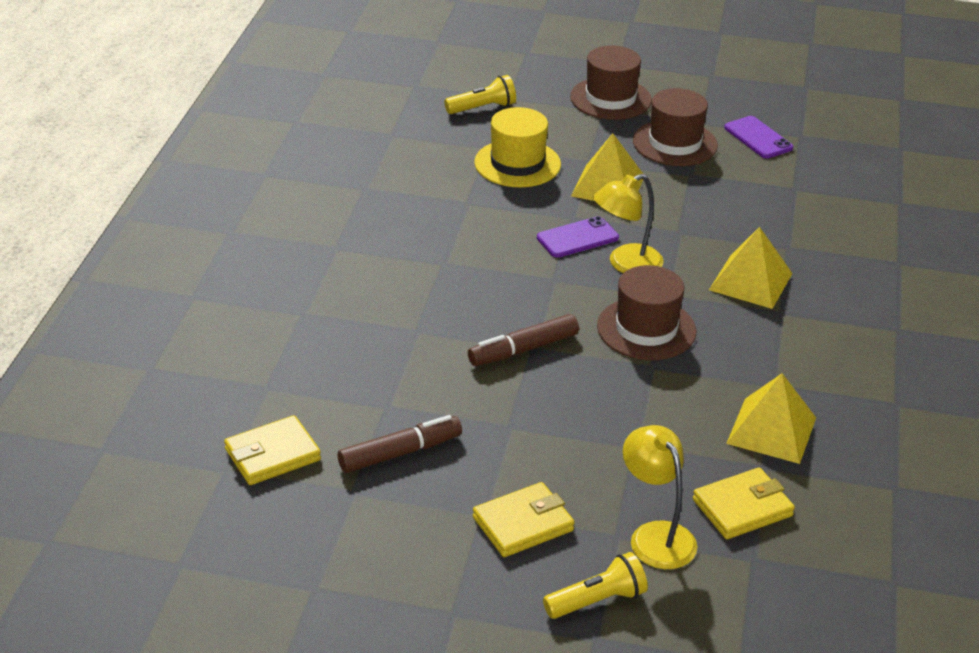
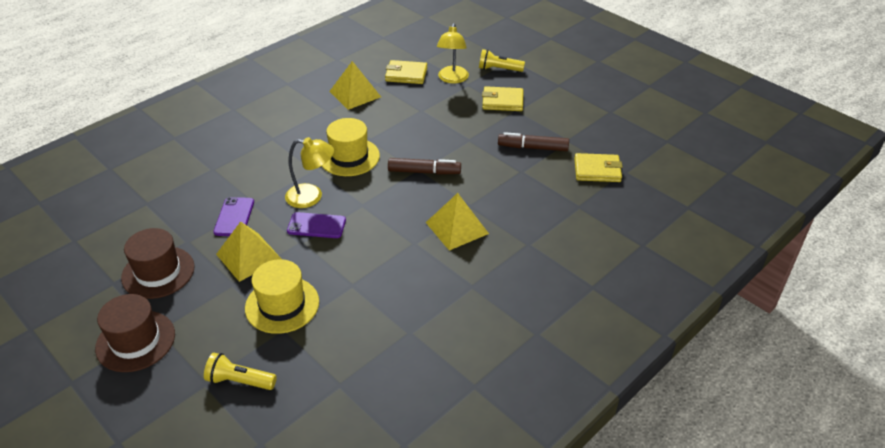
camera: 145 degrees left, 5 degrees up
brown hat [597,265,697,360] -> yellow hat [322,118,380,176]
yellow pyramid [709,227,793,309] -> yellow pyramid moved to [426,193,489,250]
purple phone [724,116,793,158] -> purple phone moved to [213,197,254,236]

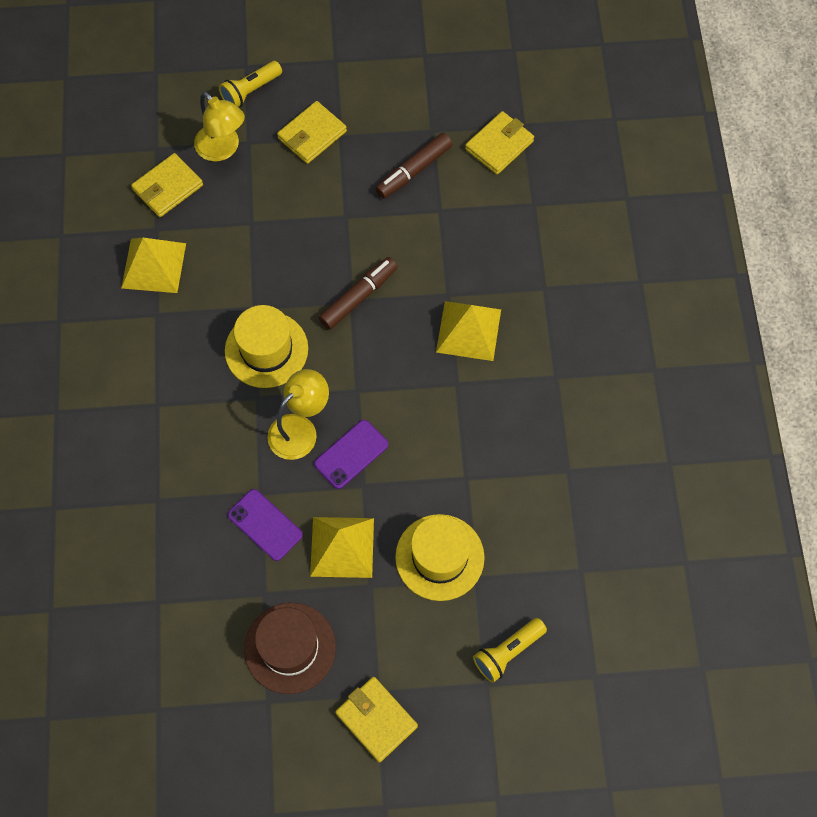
camera: 50 degrees left, 25 degrees up
brown hat [95,294,175,372] -> yellow wallet [335,677,418,763]

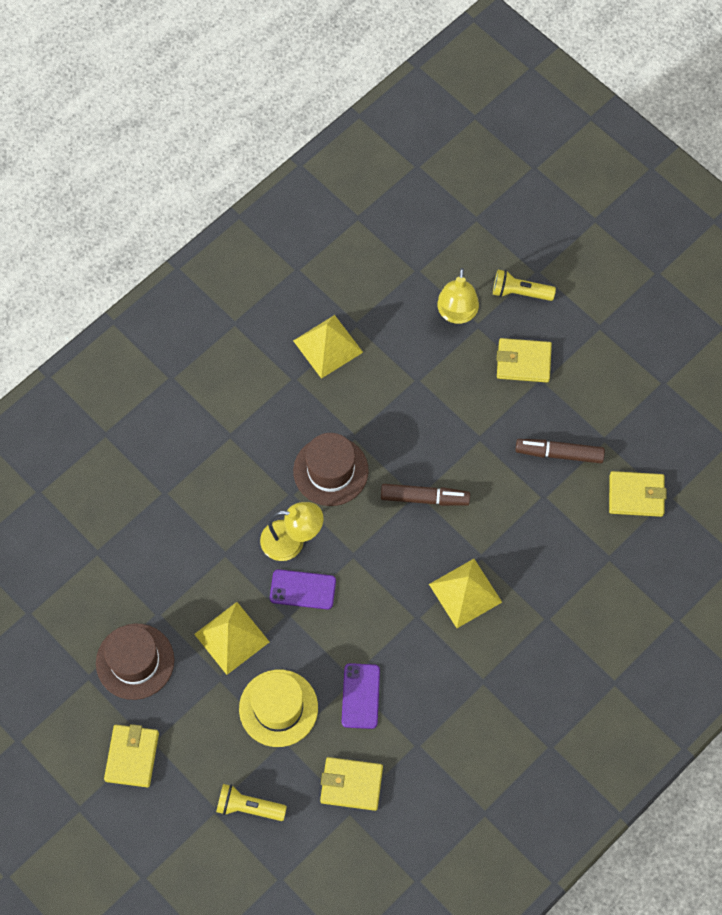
camera: 50 degrees right, 0 degrees up
yellow wallet [131,153,203,217] -> yellow wallet moved to [320,757,383,811]
yellow hat [225,305,308,388] -> brown hat [293,433,369,506]
purple phone [228,489,303,561] -> purple phone moved to [342,663,380,729]

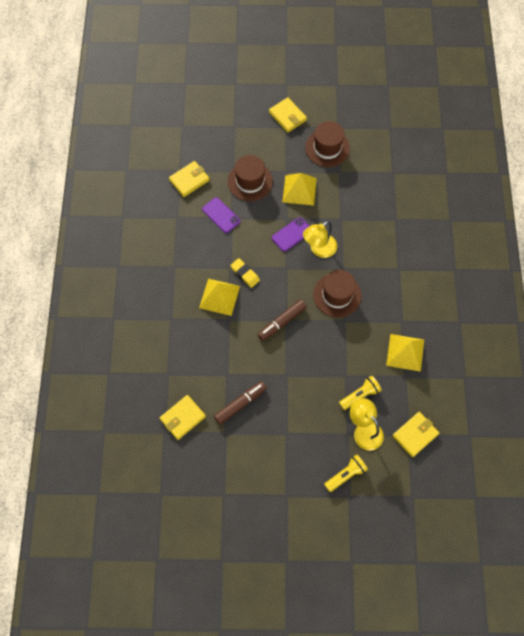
camera: 135 degrees right, 0 degrees up
yellow flashlight [216,784,287,821] -> yellow flashlight moved to [339,376,382,410]
yellow hat [239,670,318,747] -> brown hat [228,155,273,201]
yellow wallet [497,338,552,382] -> yellow wallet moved to [393,412,439,457]
none -> yellow eraser [230,258,260,288]

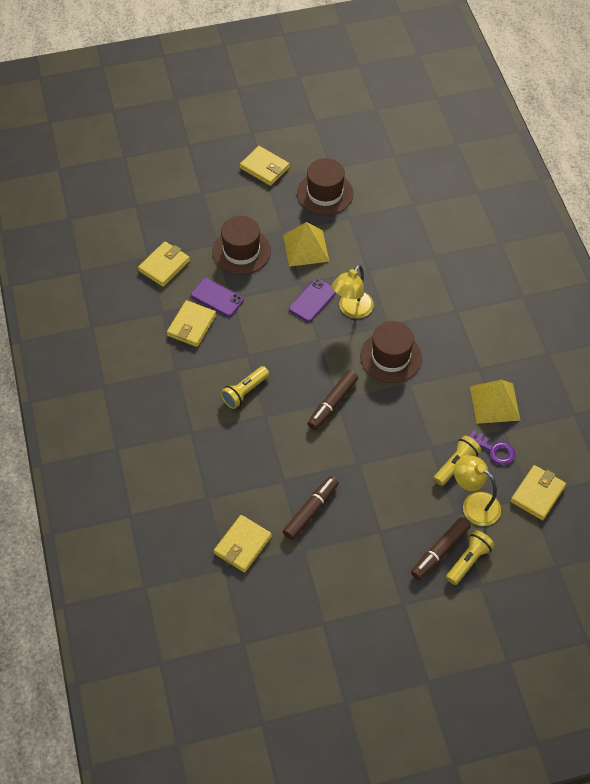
camera: 15 degrees left, 10 degrees down
yellow pyramid [199,279,240,316] -> yellow flashlight [221,366,269,409]
yellow eraser [230,258,260,288] -> none
none -> yellow wallet [167,300,216,347]
none -> brown marker [411,517,471,580]
none -> purple key [469,430,516,465]

